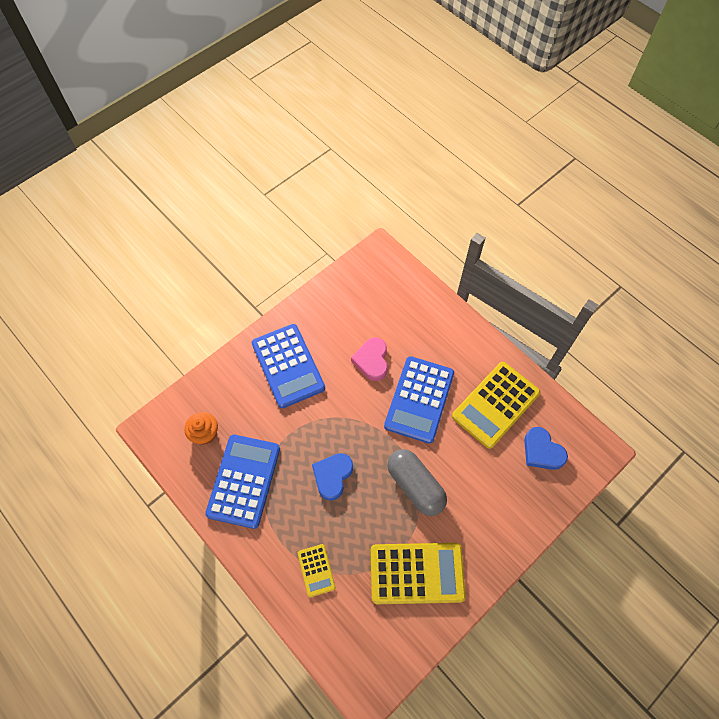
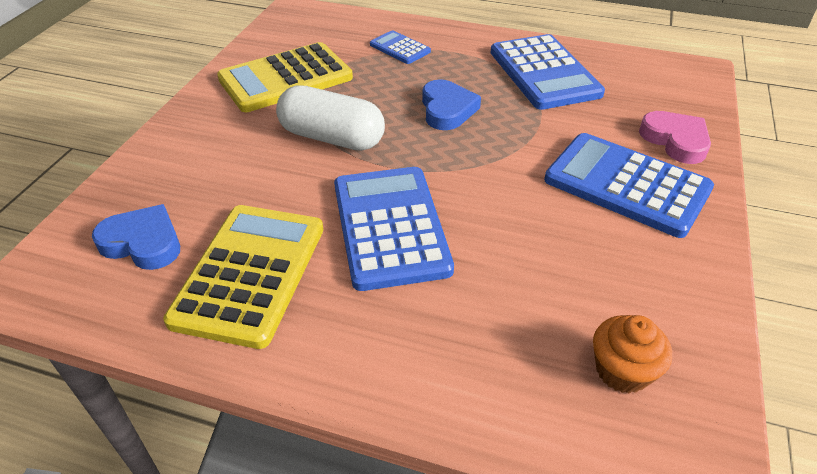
camera: 150 degrees right, 20 degrees down
orange cupcake [184,412,218,445] -> orange cupcake moved to [593,315,672,394]
yellow calculator [298,544,336,597] -> blue calculator [370,30,431,64]
pink heart [351,337,388,381] -> pink heart moved to [639,111,711,164]
grey capsule [387,449,447,516] -> white capsule [276,85,385,151]

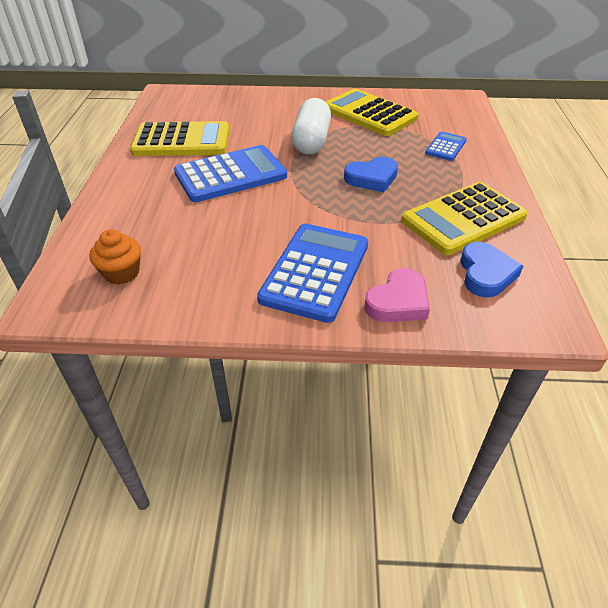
camera: 75 degrees right, 0 degrees up
blue heart [92,204,180,270] -> blue heart moved to [460,242,523,298]
blue calculator [491,34,605,110] -> yellow calculator [401,182,528,255]

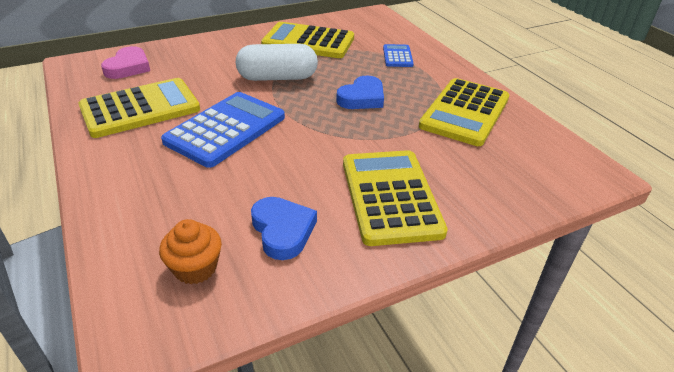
camera: 30 degrees left, 5 degrees down
blue calculator [257,224,368,323] -> yellow calculator [343,150,448,246]
white capsule [291,98,331,154] -> white capsule turned 75 degrees counterclockwise [236,44,318,81]
pink heart [364,268,430,322] -> pink heart moved to [101,46,150,79]
blue heart [460,242,523,298] -> blue heart moved to [251,197,317,260]

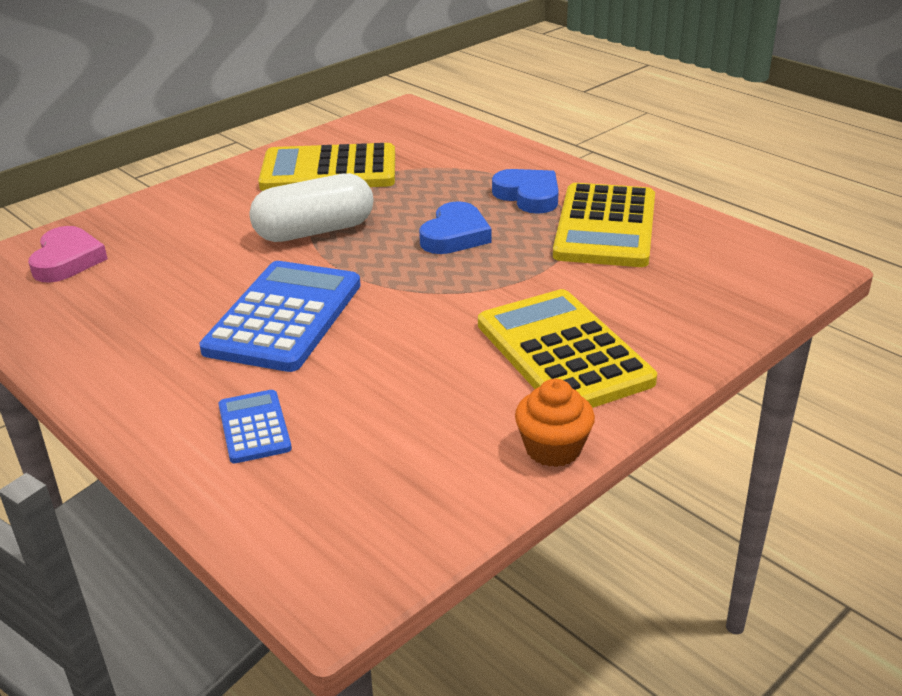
camera: 15 degrees left, 5 degrees down
yellow calculator [78,78,200,138] -> none
orange cupcake [159,219,222,284] -> orange cupcake moved to [515,379,595,467]
blue heart [251,197,317,260] -> blue heart moved to [492,169,559,214]
blue calculator [383,44,414,67] -> blue calculator moved to [218,390,292,463]

